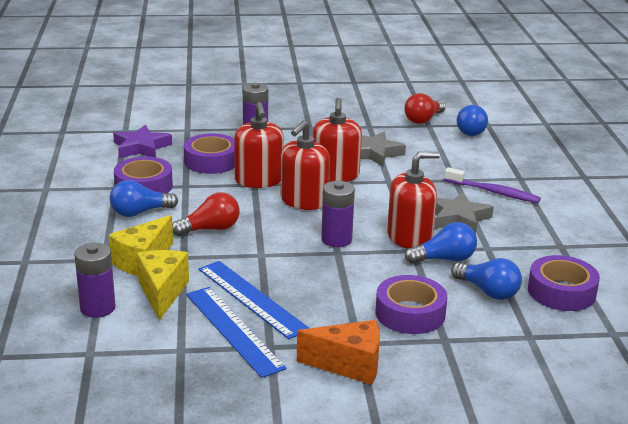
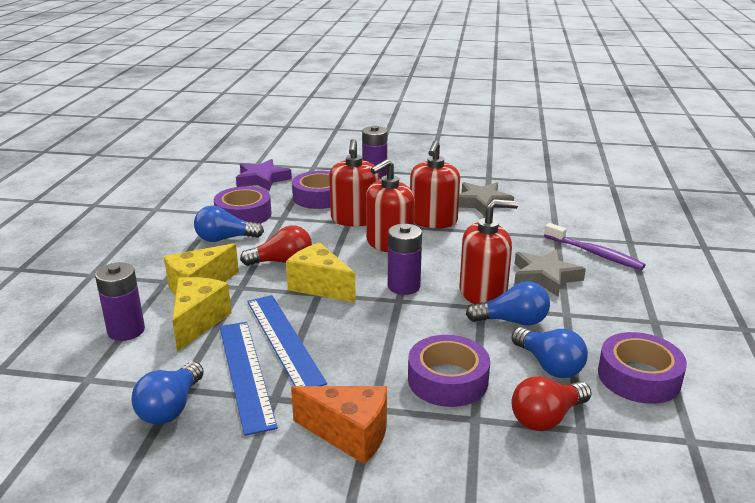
camera: 15 degrees right, 0 degrees up
red light bulb [404,93,446,124] -> red light bulb moved to [512,376,592,431]
blue light bulb [457,105,488,136] -> blue light bulb moved to [132,362,204,425]
none -> yellow cheese [286,243,356,303]

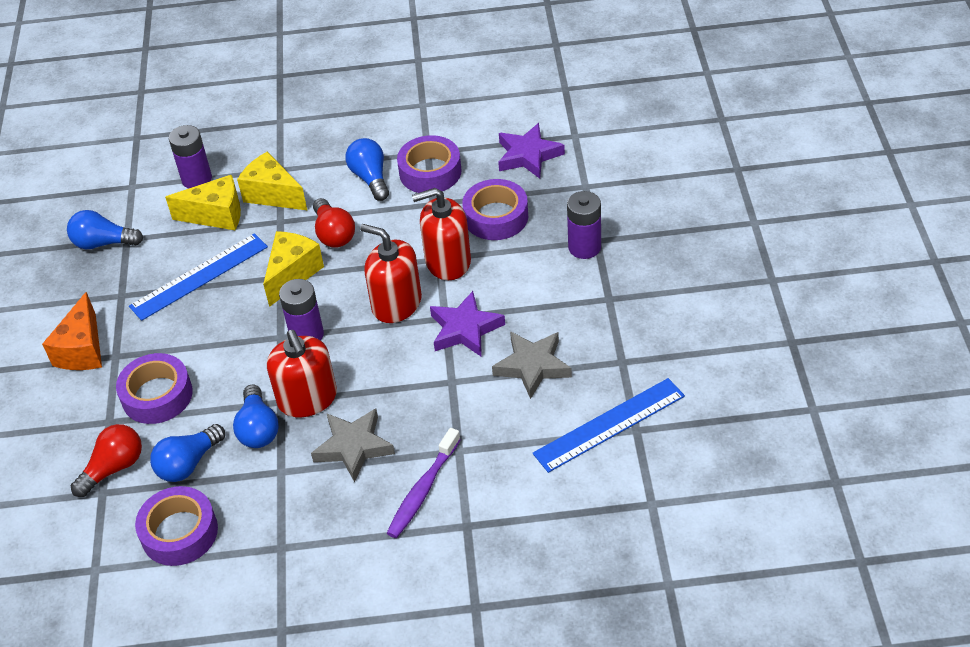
camera: 80 degrees right, 20 degrees up
blue ruler [220,322,278,436] -> blue ruler moved to [533,378,685,473]
red soap dispenser [410,140,460,228] -> purple star [430,291,505,357]
red light bulb [512,376,592,431] -> red light bulb turned 90 degrees clockwise [71,424,142,497]

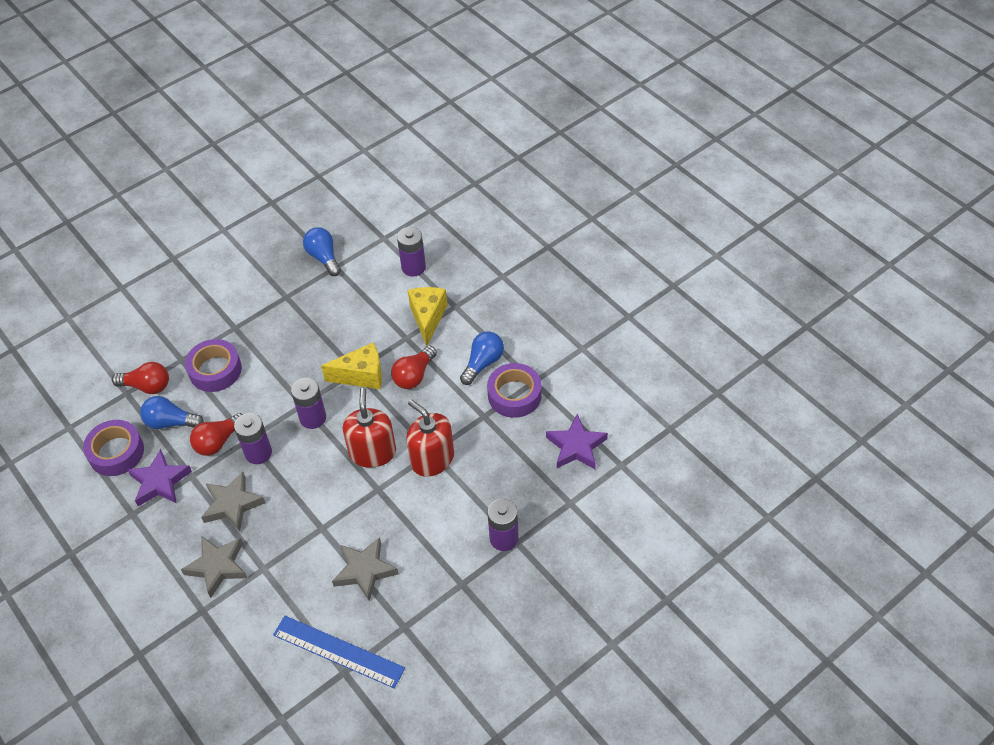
camera: 55 degrees right, 5 degrees up
orange cheese [42,292,102,370] -> none
blue ruler [129,233,268,321] -> none
yellow cheese [165,175,241,230] -> none
blue light bulb [233,385,279,448] -> red light bulb [190,413,243,456]
red soap dispenser [267,330,337,417] -> purple battery [234,413,272,464]
purple toothbrush [387,428,461,538] -> grey star [181,536,247,598]
purple star [430,291,505,357] -> purple star moved to [128,449,192,506]
purple tape [462,179,528,240] -> none

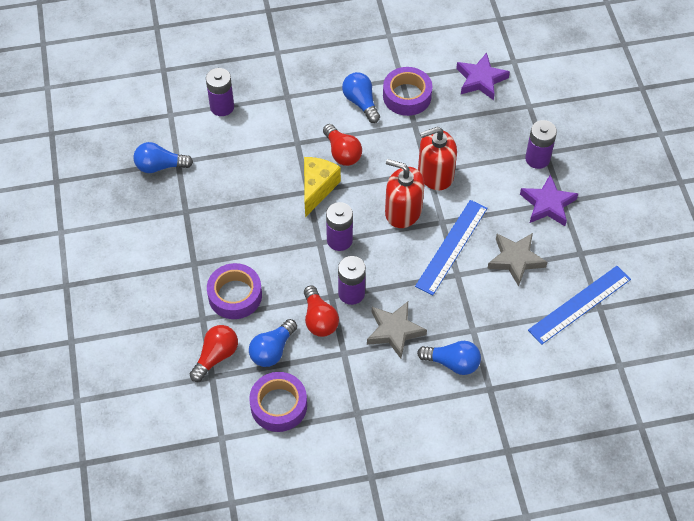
camera: 65 degrees left, 5 degrees up
purple star [128,449,192,506] -> purple star moved to [520,175,578,226]
grey star [181,536,247,598] -> blue light bulb [417,341,481,375]
yellow cheese [408,287,448,346] -> none
none -> blue ruler [415,200,487,295]

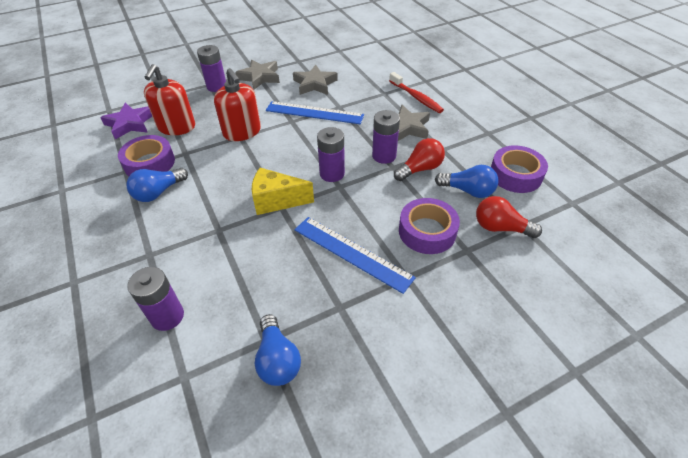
camera: 105 degrees left, 10 degrees down
red light bulb [323,124,362,166] -> none
red soap dispenser [385,159,424,228] -> red soap dispenser moved to [144,64,195,135]
blue light bulb [417,341,481,375] -> red toothbrush [389,72,444,113]
purple star [520,175,578,226] -> grey star [235,59,280,89]
blue ruler [528,266,631,345] -> blue ruler moved to [294,217,416,294]

